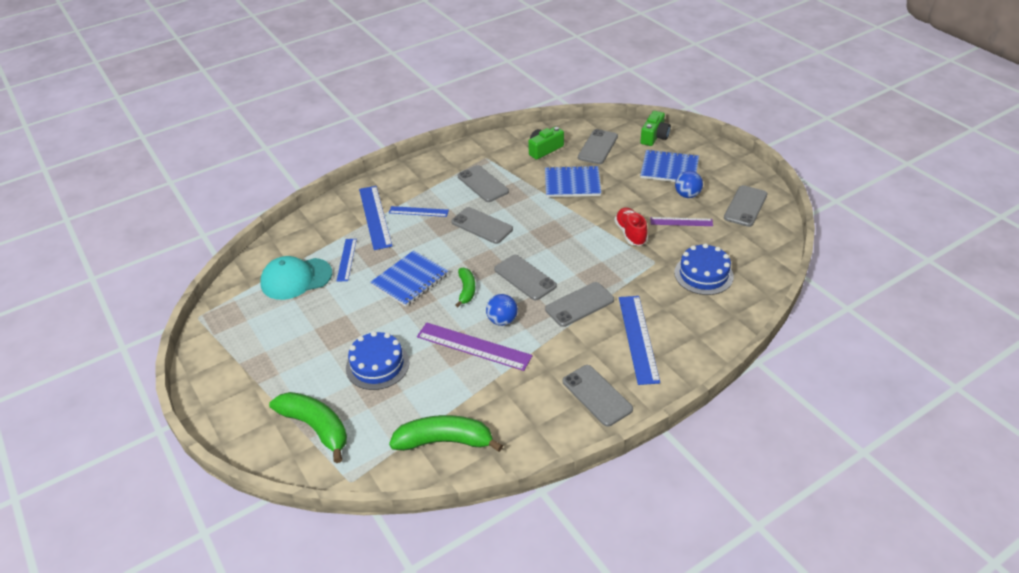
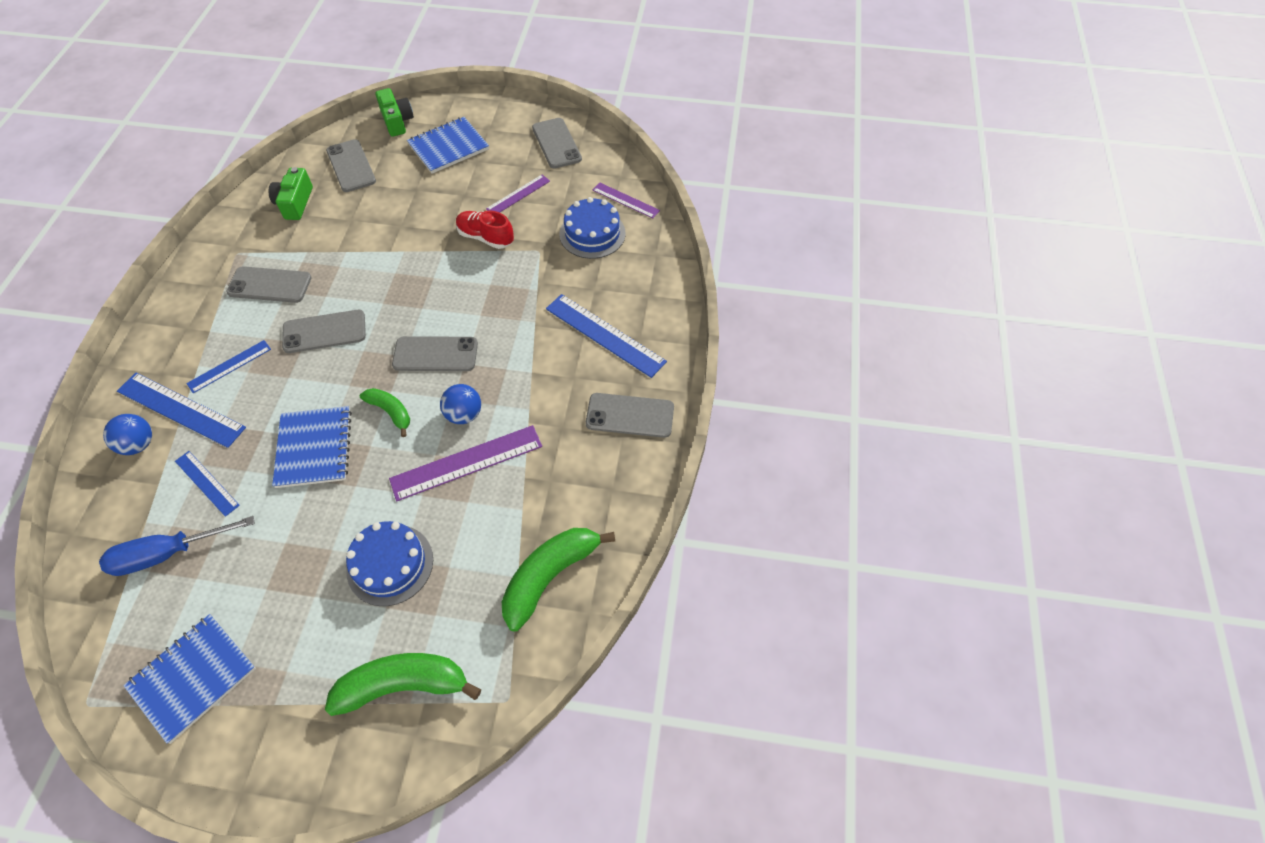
camera: 50 degrees left, 15 degrees up
turquoise cap [260,256,332,300] -> blue screwdriver [99,516,255,576]
blue notebook [545,165,601,197] -> blue notebook moved to [123,614,256,744]
grey phone [545,282,614,327] -> none
blue ball [675,171,703,198] -> blue ball moved to [103,414,152,455]
none -> purple ruler [593,182,660,218]

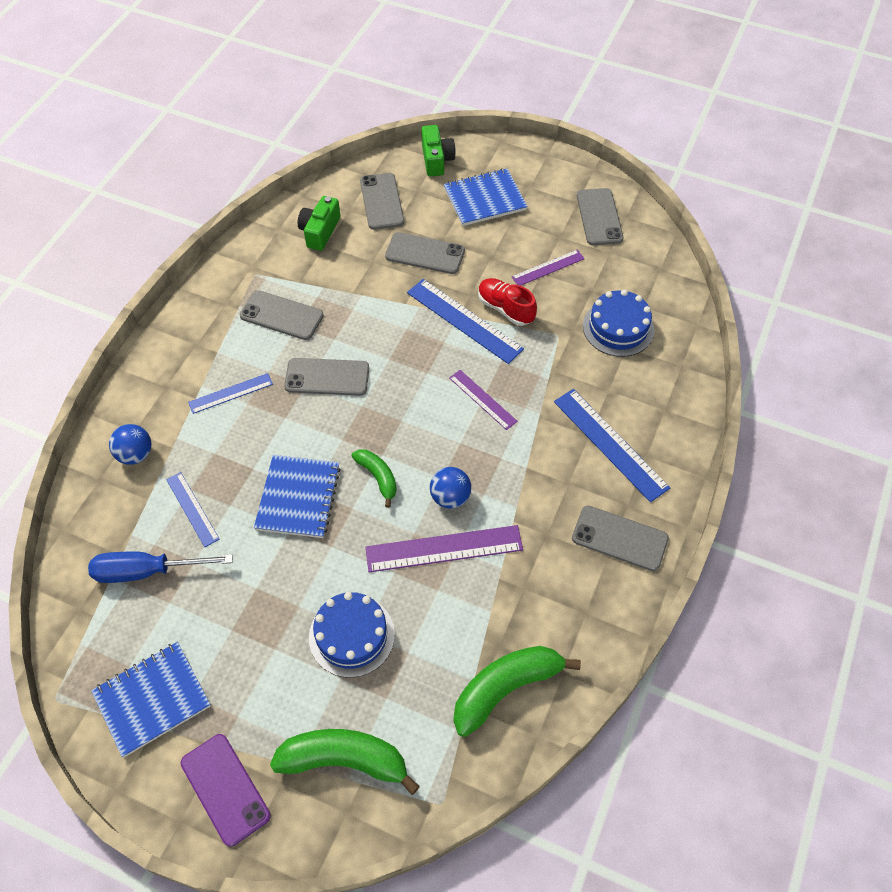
camera: 15 degrees right, 0 degrees up
blue ruler [117,372,246,448] -> blue ruler moved to [407,279,524,364]
grey phone [392,336,478,371] -> grey phone moved to [385,232,465,274]
purple ruler [593,182,660,218] -> purple ruler moved to [449,370,518,430]
none -> purple phone [181,734,271,847]

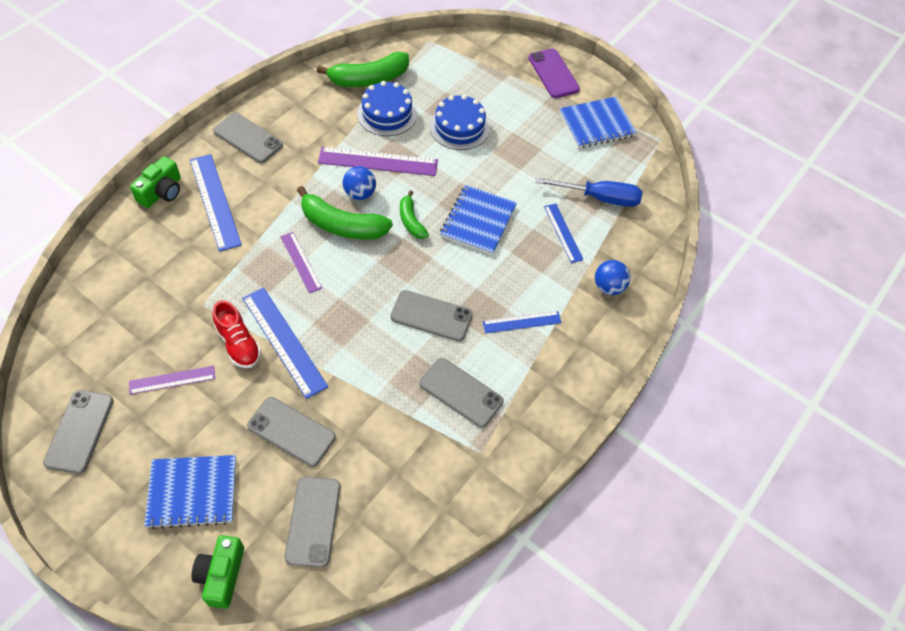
camera: 170 degrees left, 0 degrees up
green banana [270,729,420,795] -> green banana moved to [297,186,393,240]
green camera [298,196,340,251] -> green camera moved to [130,156,181,208]
blue cake [583,290,654,357] -> blue cake moved to [357,81,417,136]

